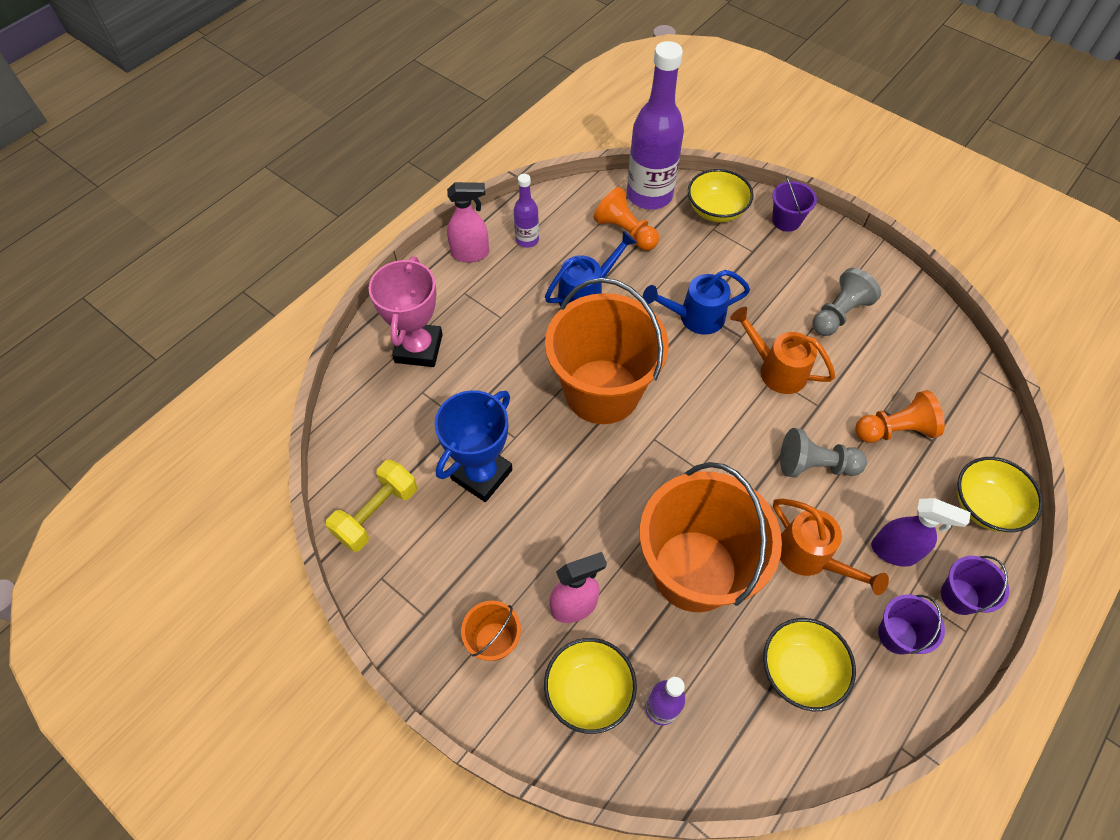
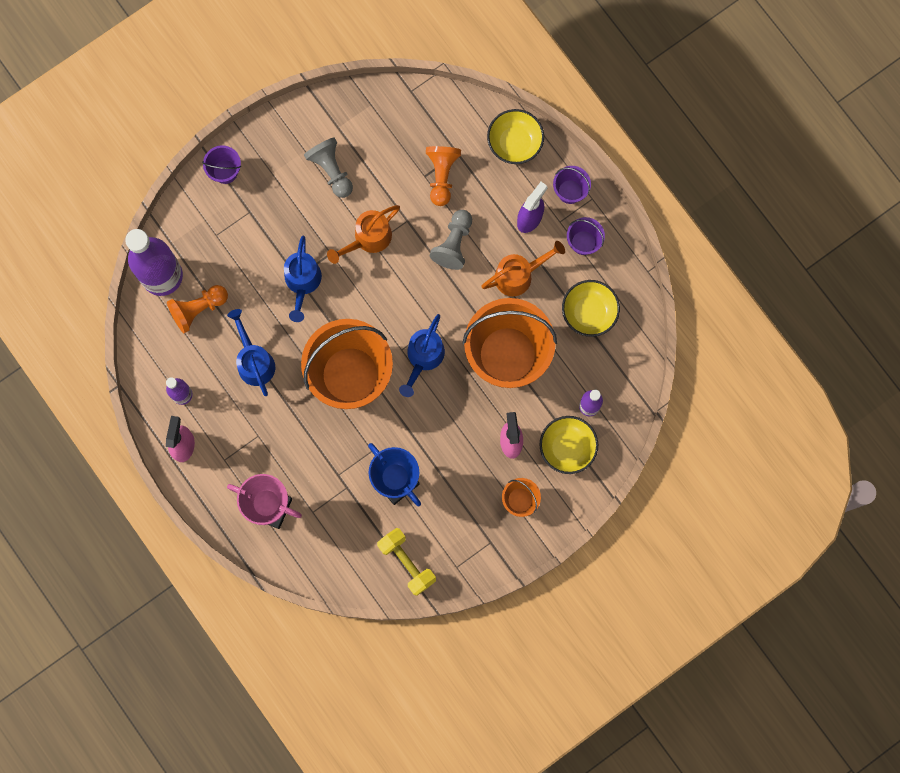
camera: 75 degrees left, 20 degrees up
yellow bowl [688,169,753,222] -> none
none -> blue watering can [399,314,445,397]

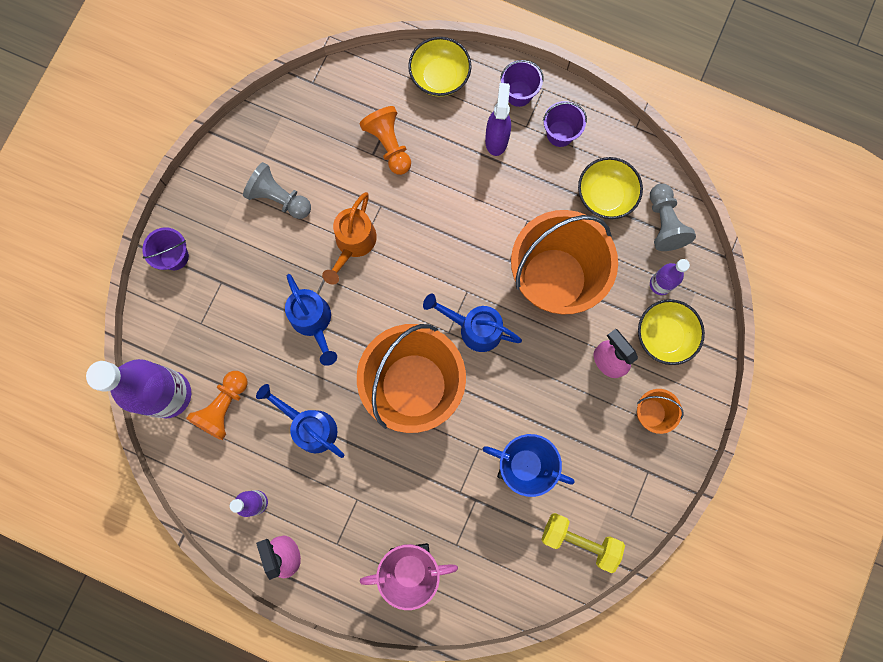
camera: 30 degrees left, 0 degrees up
blue watering can [399,314,445,397] -> blue watering can turned 120 degrees clockwise [423,294,522,352]
grey pawn [430,210,472,270] -> grey pawn moved to [650,184,696,251]
orange watering can [481,241,565,296] -> none

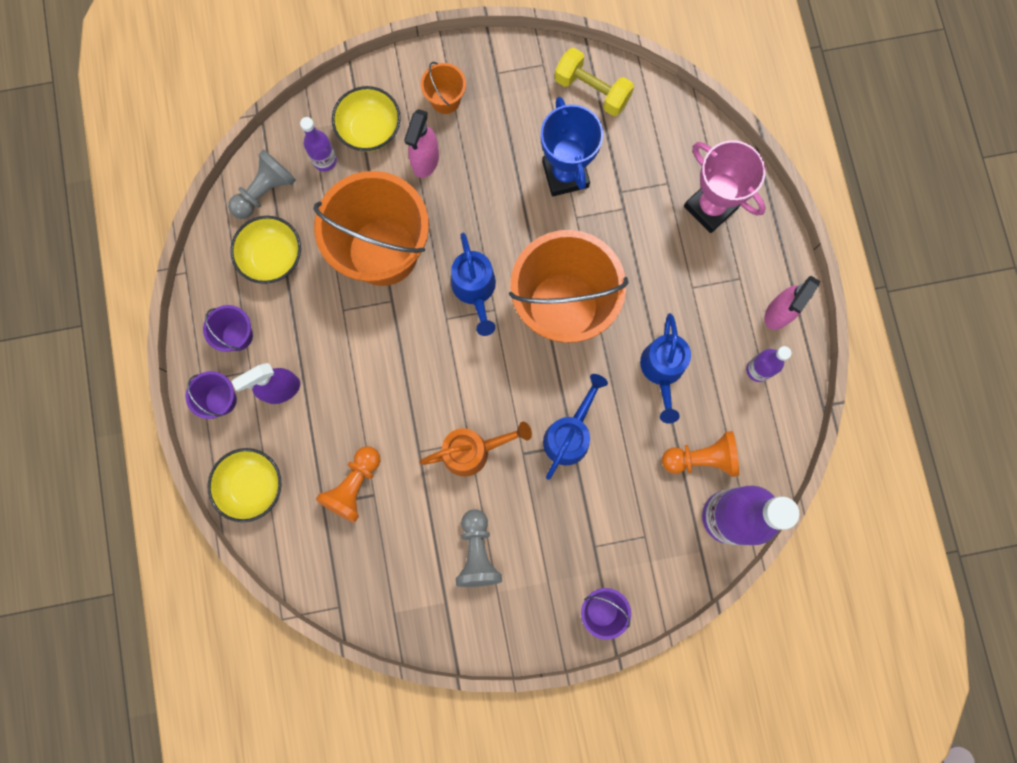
camera: 125 degrees left, 0 degrees up
yellow dumbbell [541,513,625,573] -> yellow dumbbell turned 45 degrees counterclockwise [555,48,634,116]

